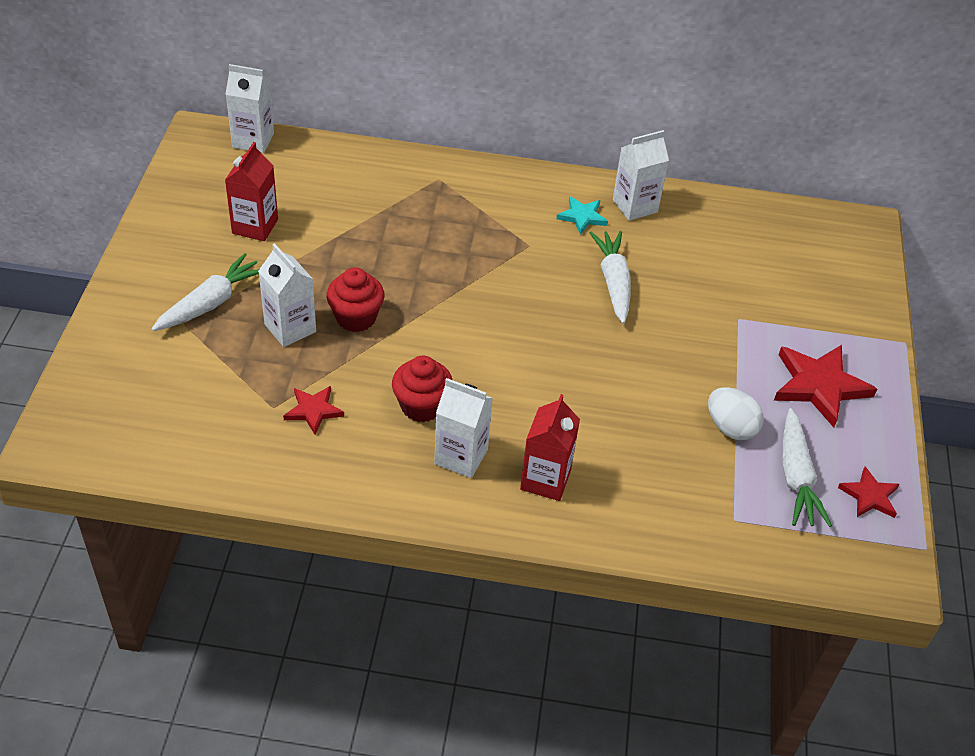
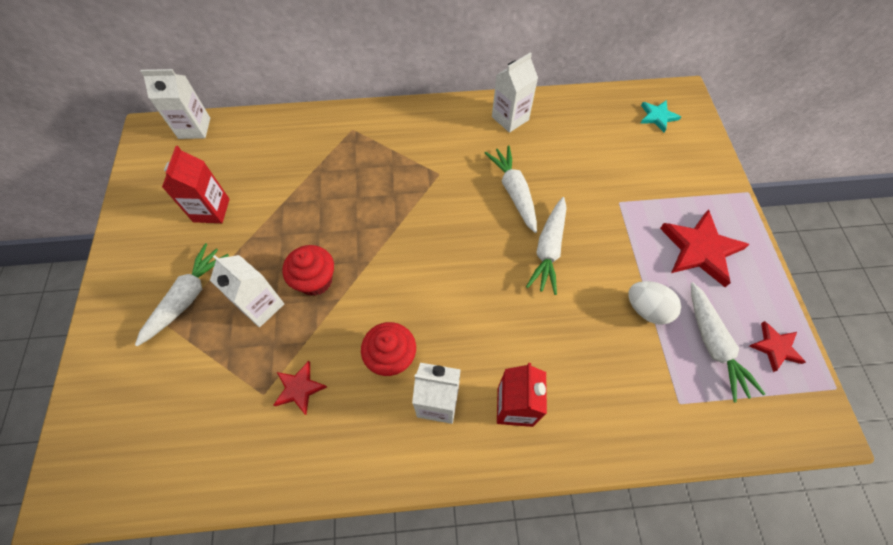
camera: 10 degrees left, 15 degrees up
turquoise star [556,196,608,235] -> turquoise star moved to [640,100,681,133]
none -> white carrot [526,197,566,295]

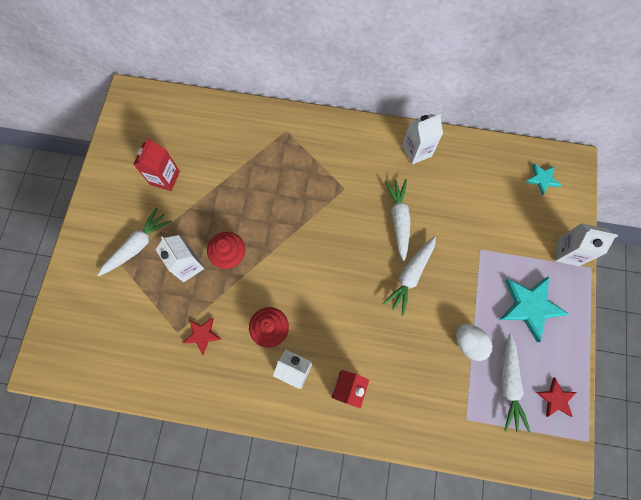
camera: 15 degrees right, 10 degrees up
white carton [140,69,210,139] -> white carton moved to [555,223,618,266]
red star [660,209,750,287] -> turquoise star [499,276,569,342]

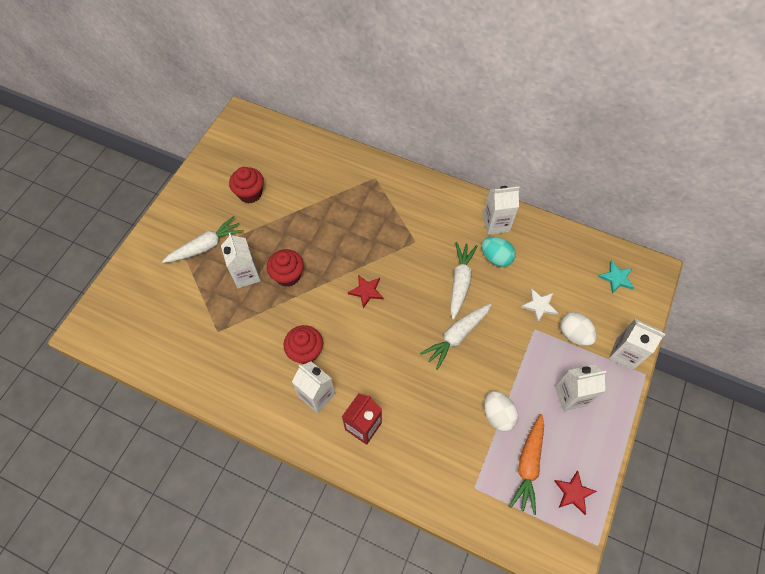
camera: 15 degrees right, 10 degrees down
red carton [133,137,180,191] -> red cupcake [229,167,264,203]
red star [183,317,221,355] -> red star moved to [348,275,383,308]
turquoise star [499,276,569,342] -> white carton [555,365,607,411]
white carrot [502,334,530,432] -> orange carrot [509,414,544,515]
none -> turquoise egg [481,237,516,267]
none -> white star [521,288,558,323]
none -> white egg [560,312,597,346]

